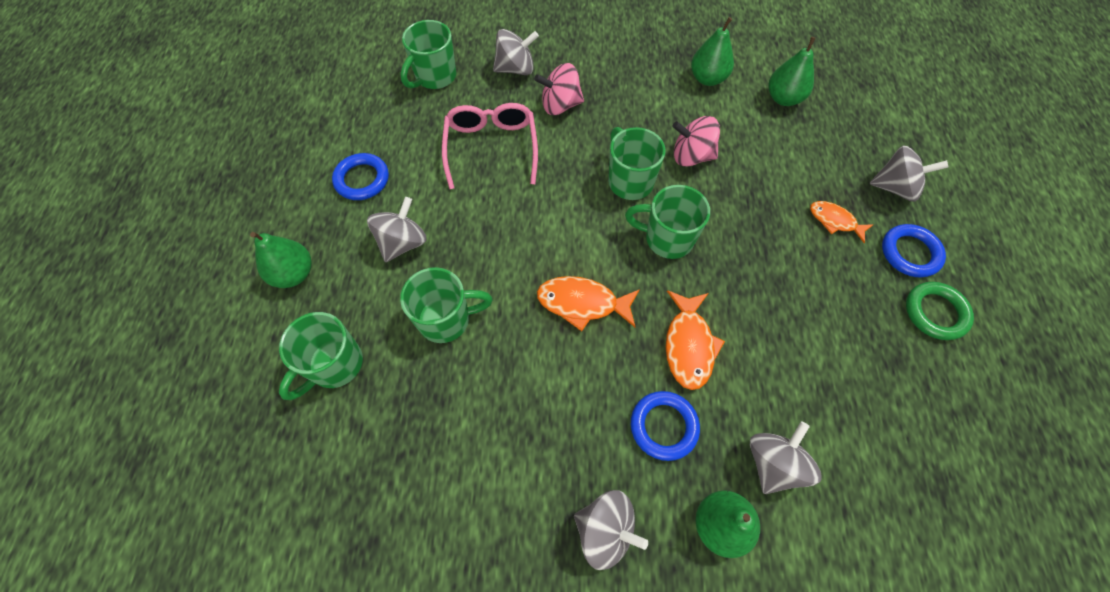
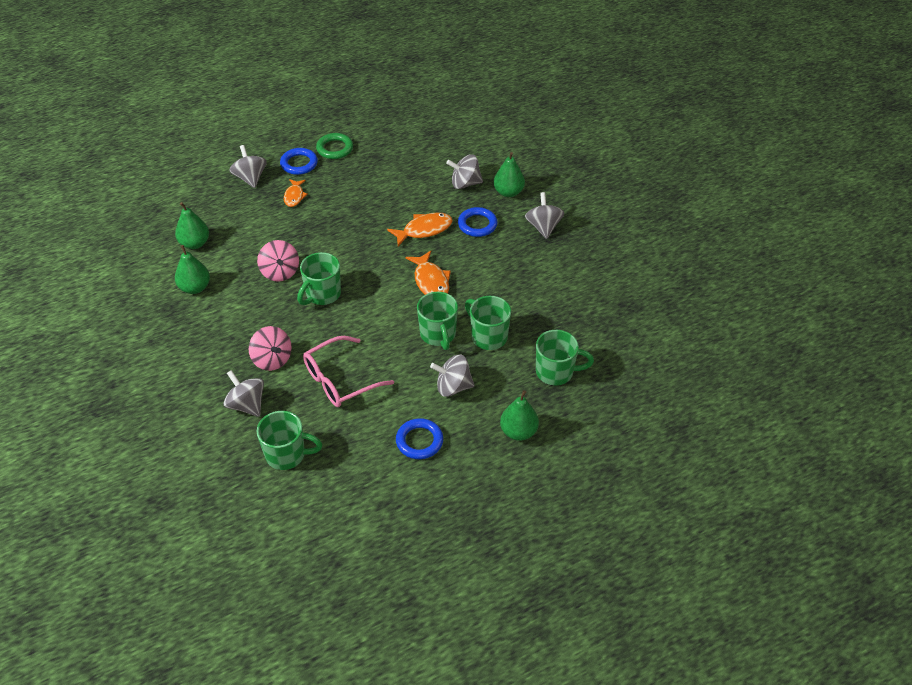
camera: 120 degrees left, 15 degrees down
green mug [625,185,710,259] -> green mug moved to [417,292,458,350]

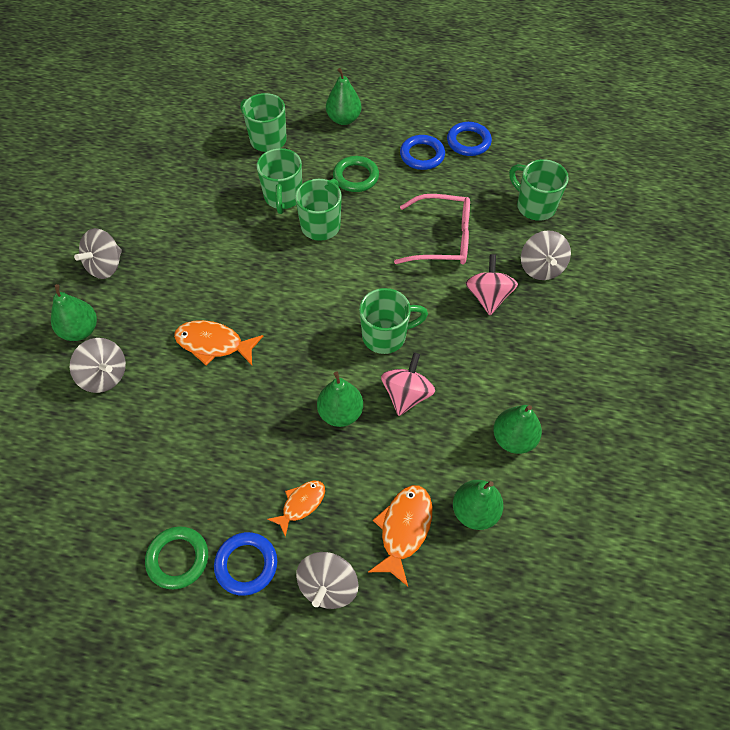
camera: 140 degrees left, 10 degrees up
orange fish [406,251,451,295] -> orange fish moved to [368,485,432,586]
grey spinning top [430,355,475,397] -> green ring [333,156,379,192]
blue ring [458,207,498,237] -> blue ring moved to [447,122,492,156]
none -> green pear [317,371,363,427]

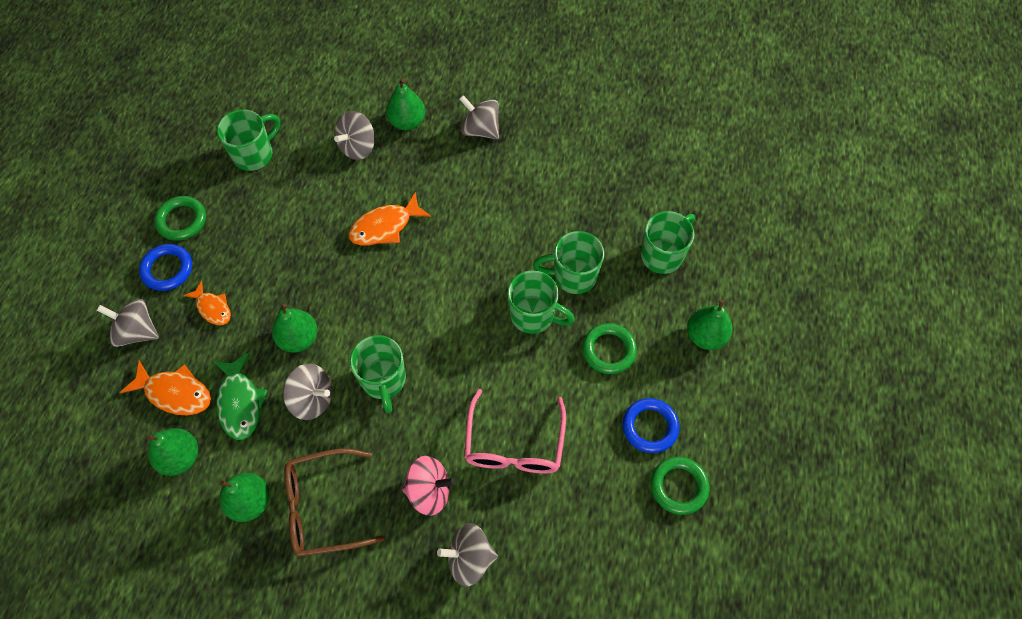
camera: 90 degrees right, 5 degrees up
orange fish [174,320,263,365] -> orange fish turned 135 degrees counterclockwise [348,191,431,245]
pink spinning top [381,353,435,416] -> grey spinning top [283,363,332,420]
blue ring [447,122,492,156] -> green ring [651,457,709,515]
green mug [509,159,569,221] -> green mug moved to [217,109,280,171]
none -> green fish [213,352,268,440]
none -> brown glasses [284,448,384,557]

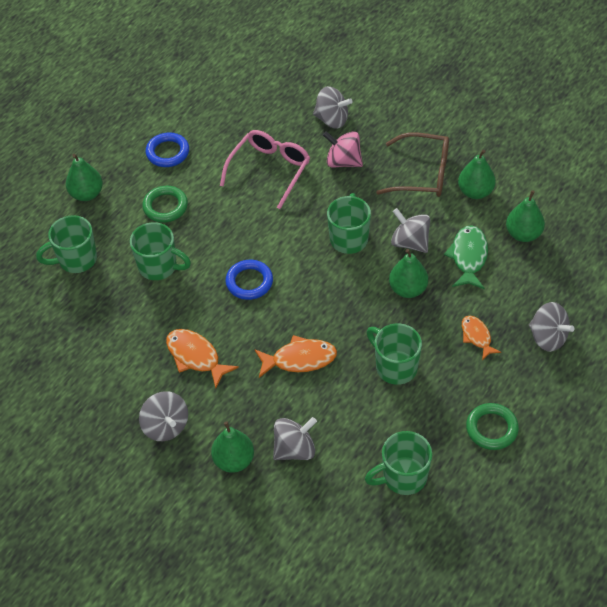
camera: 155 degrees left, 10 degrees down
orange fish [120,361,211,416] -> orange fish moved to [166,329,239,389]
blue ring [139,244,192,291] -> blue ring moved to [225,260,273,300]
green mug [507,270,575,334] -> green mug moved to [367,323,422,385]
green ring [651,457,709,515] -> none

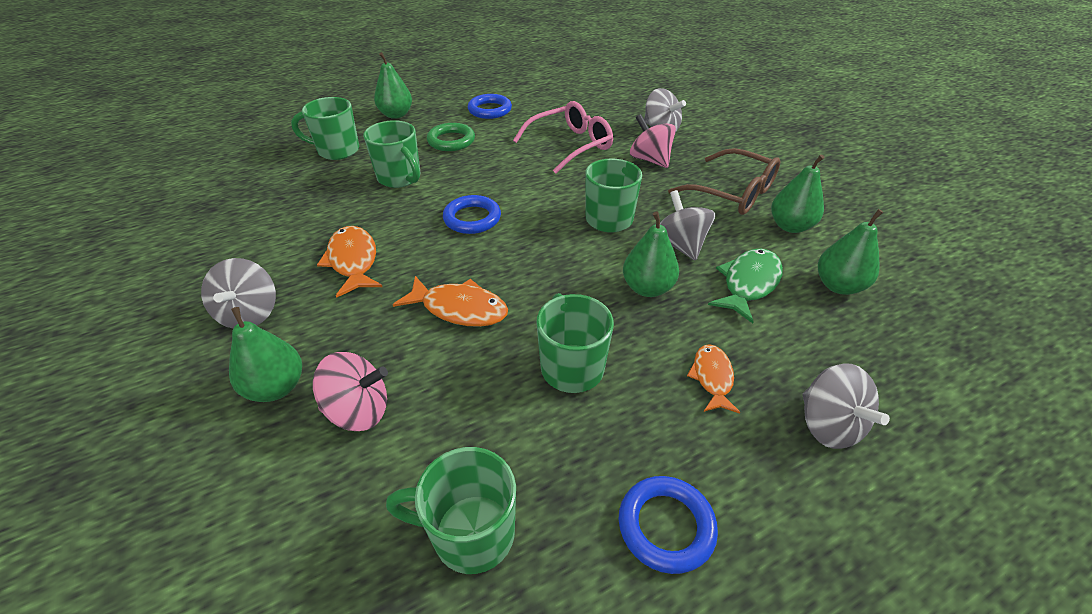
camera: 25 degrees right, 10 degrees down
grey spinning top [273,417,317,460] -> pink spinning top [313,352,388,431]
green ring [466,403,519,450] -> blue ring [618,476,718,574]

